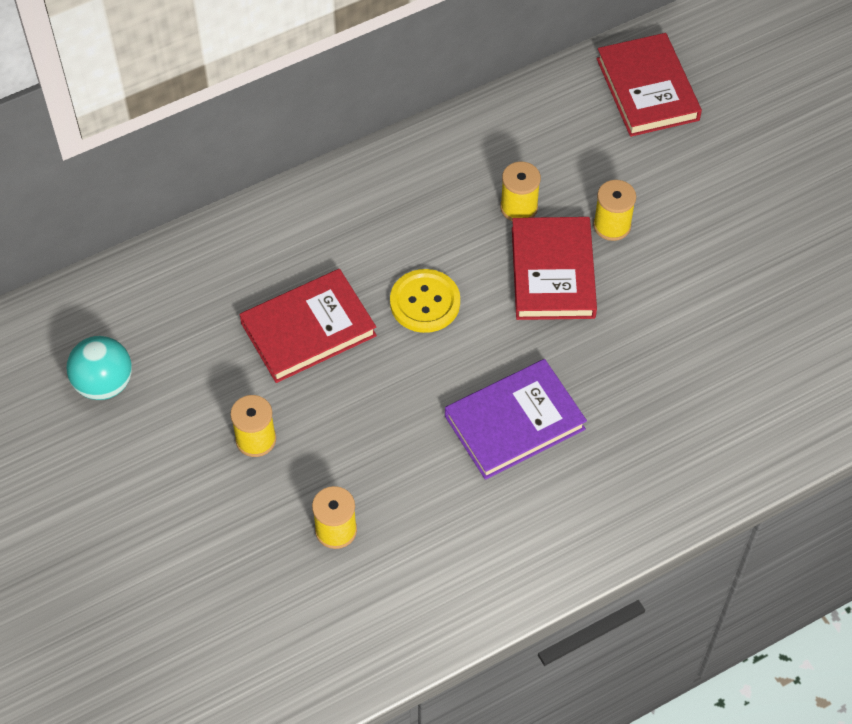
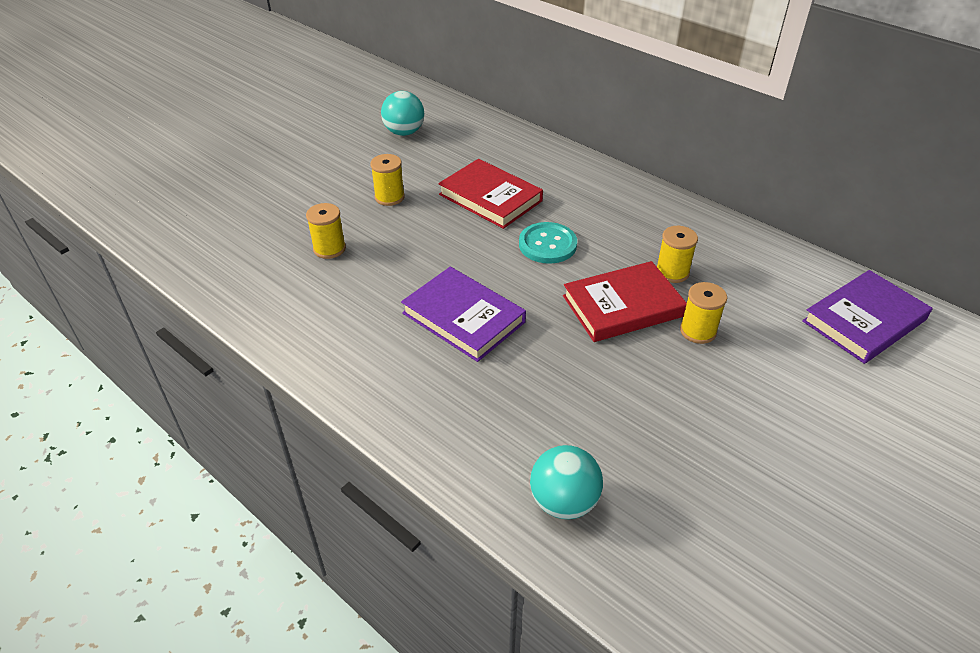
camera: 70 degrees right, 15 degrees down
yellow button [390,269,460,333] -> turquoise button [519,222,577,264]
red book [596,33,702,137] -> purple book [802,270,932,364]
none -> turquoise ball [530,445,603,519]

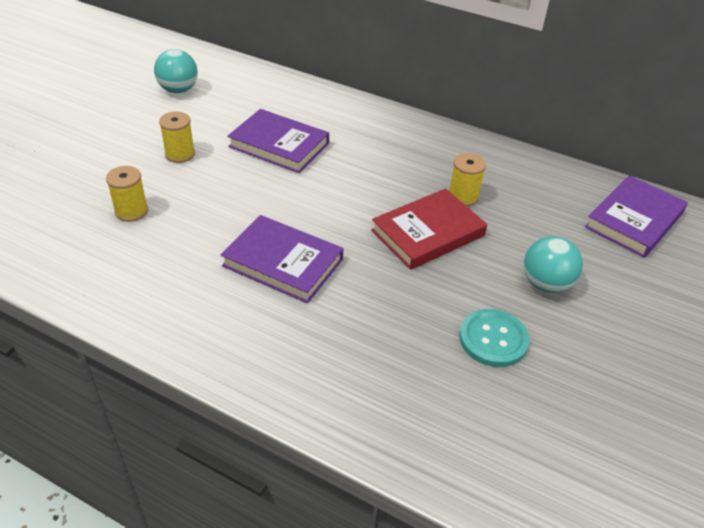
camera: 15 degrees left, 0 degrees up
red book [438,159,543,229] -> purple book [227,109,329,173]
turquoise button [519,222,577,264] -> turquoise button moved to [459,309,530,367]
turquoise ball [530,445,603,519] -> turquoise ball moved to [524,236,583,293]
yellow spool [680,282,727,344] -> none

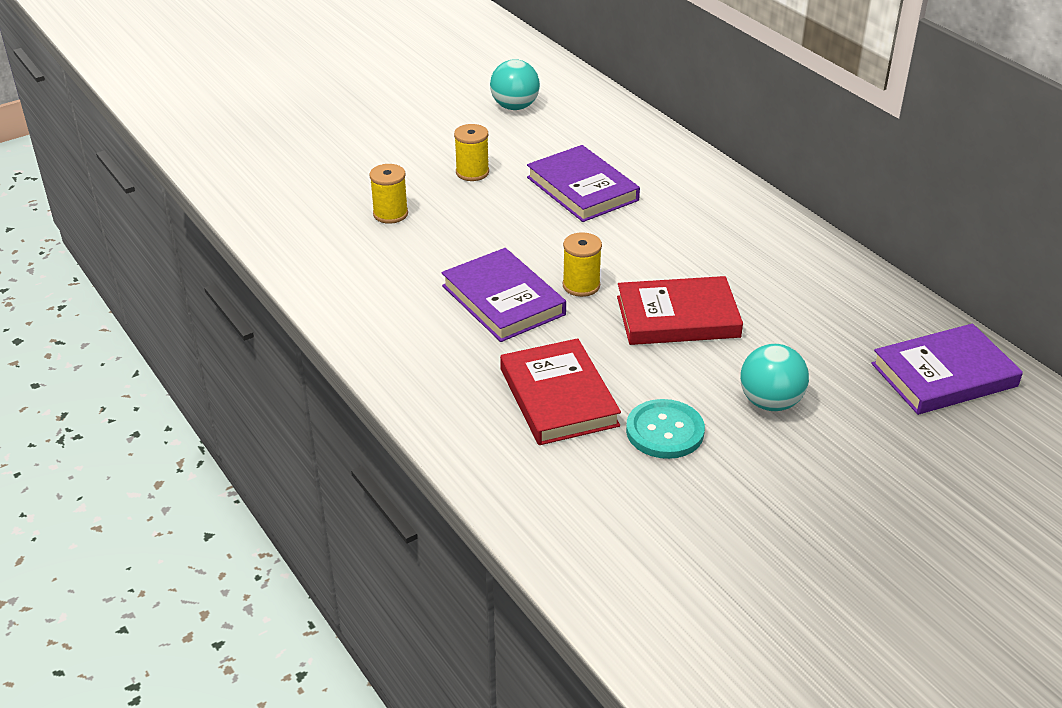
camera: 30 degrees right, 5 degrees down
yellow spool [449,153,486,206] -> yellow spool moved to [563,232,602,297]
none -> red book [500,338,621,445]

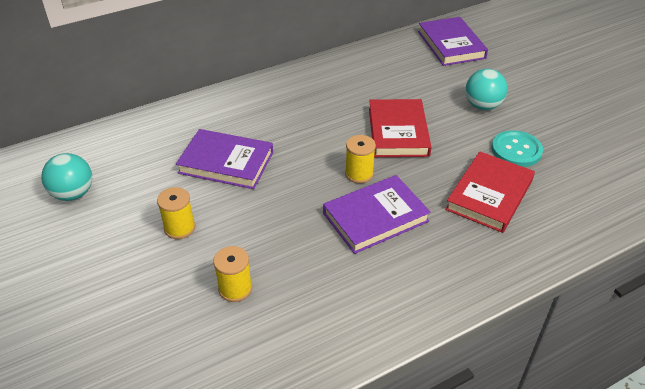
camera: 85 degrees left, 5 degrees up
red book [500,338,621,445] -> red book turned 45 degrees counterclockwise [445,152,535,233]
purple book [527,145,640,222] -> purple book turned 45 degrees clockwise [176,129,273,189]

